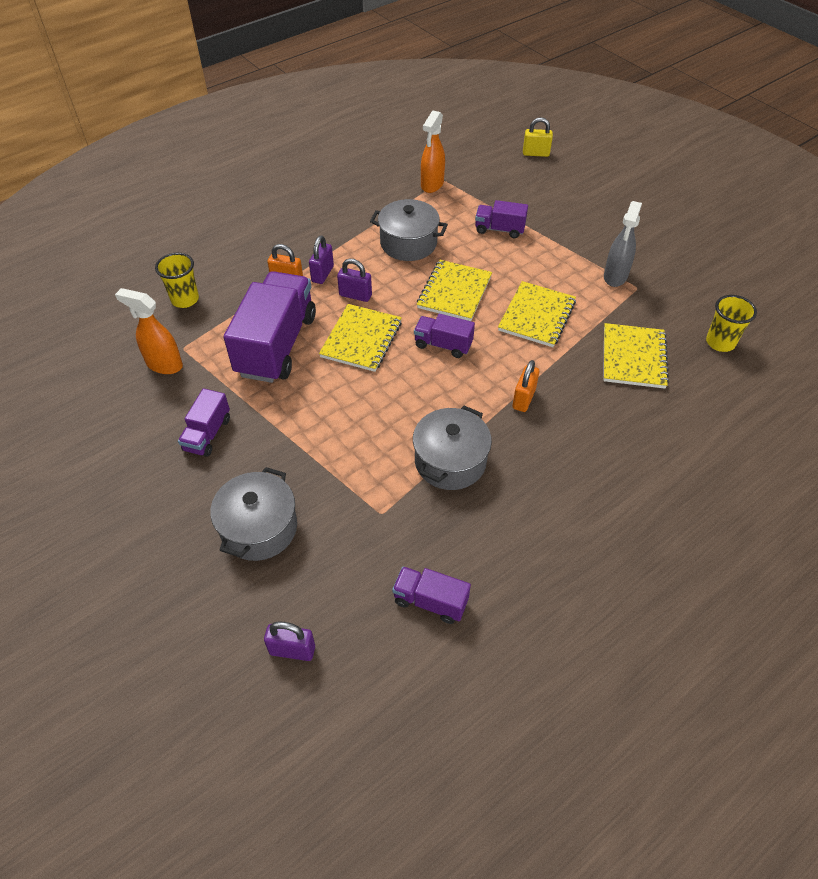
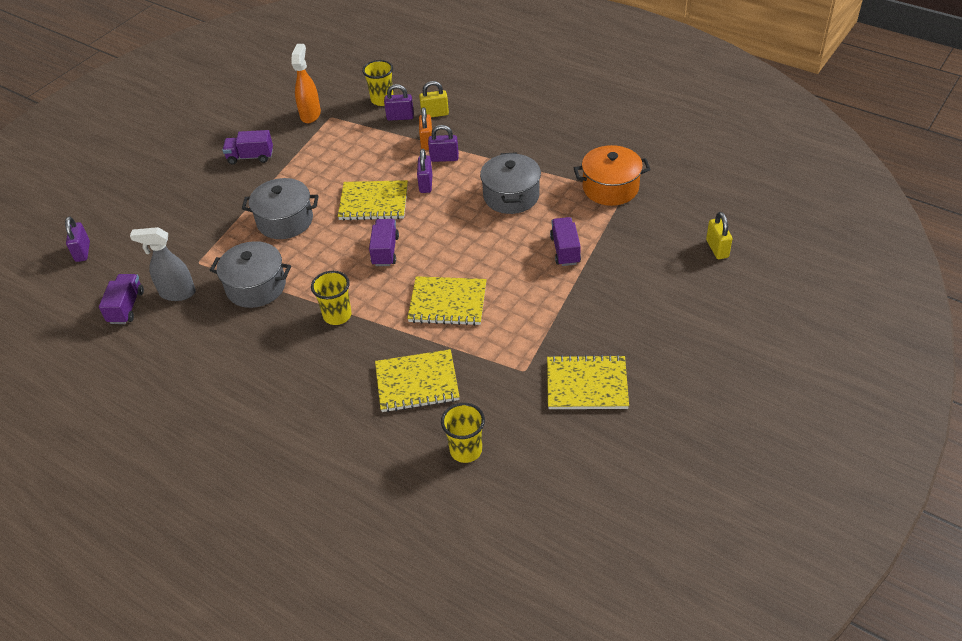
camera: 75 degrees right, 5 degrees down
grey pot [210,467,297,561] -> grey pot moved to [242,178,319,239]
purple truck [224,271,316,383] -> none
yellow notebook [417,260,492,321] -> yellow notebook moved to [547,355,629,409]
orange spray bottle [421,111,445,193] -> orange pot [574,145,651,206]
orange padlock [512,360,539,412] -> yellow cup [311,271,352,325]
grey spray bottle [604,201,642,287] -> grey spray bottle moved to [130,227,196,301]
none -> purple padlock [384,84,414,121]
none -> yellow padlock [419,81,449,117]

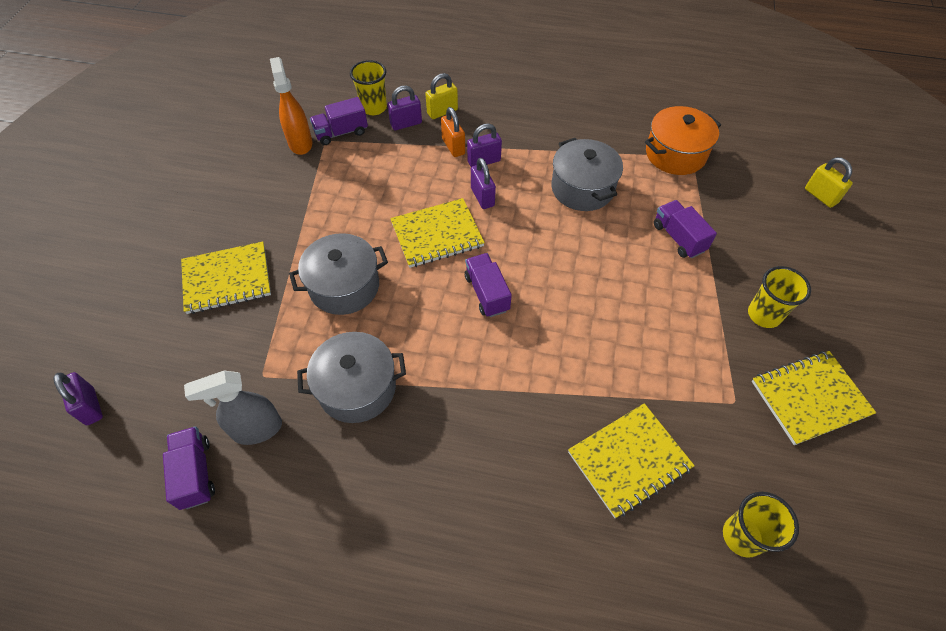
camera: 25 degrees left, 10 degrees up
purple truck [222,130,273,164] -> purple truck moved to [310,97,368,145]
yellow cup [311,271,352,325] -> yellow cup moved to [748,266,811,328]
yellow notebook [407,276,487,326] -> yellow notebook moved to [181,242,271,314]

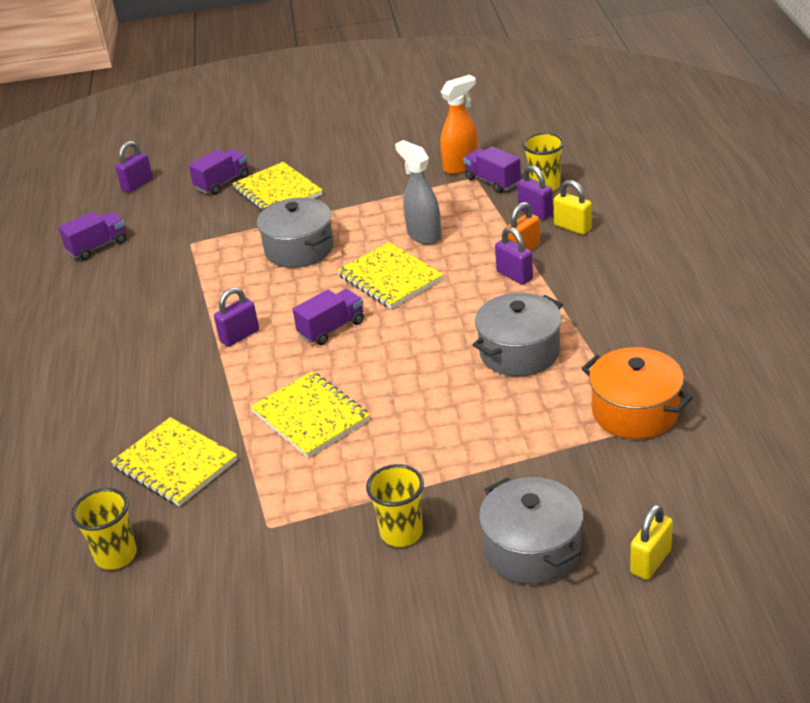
camera: 75 degrees right, 20 degrees down
grey spray bottle [184,371,282,445] -> grey spray bottle moved to [395,140,441,244]
grey pot [297,332,406,423] -> grey pot moved to [479,477,584,585]
purple padlock [471,158,496,209] -> purple padlock moved to [214,287,259,347]
purple truck [654,200,717,258] -> purple truck moved to [189,149,249,195]
yellow notebook [752,351,876,445] -> yellow notebook moved to [251,371,370,458]

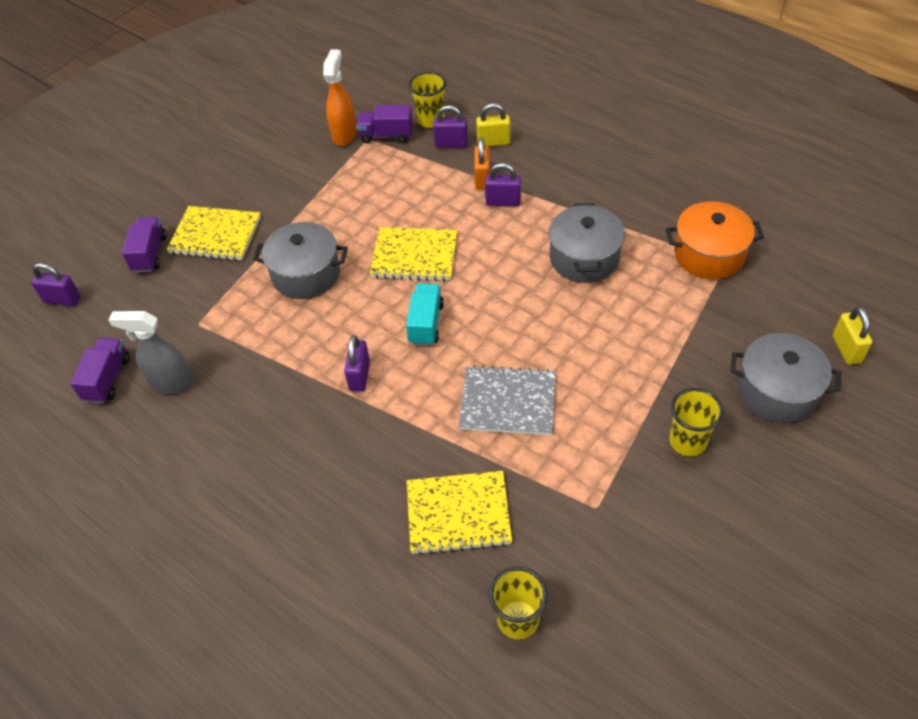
camera: 45 degrees left, 15 degrees up
purple padlock [115,141,153,193] -> purple padlock turned 75 degrees counterclockwise [31,263,81,306]
yellow notebook [251,371,370,458] -> grey notebook [459,365,556,435]
purple truck [293,289,364,345] -> turquoise truck [406,283,444,346]
grey spray bottle [395,140,441,244] -> grey spray bottle moved to [108,311,194,394]

